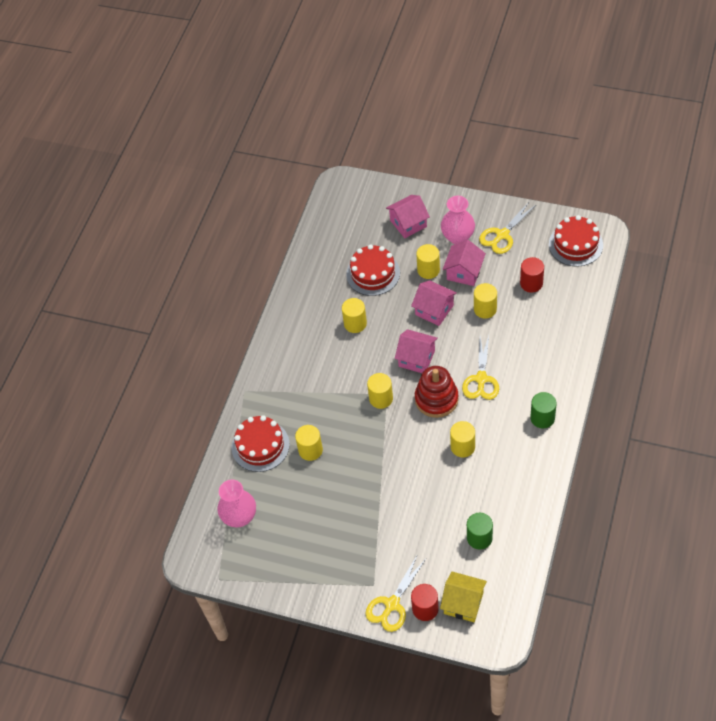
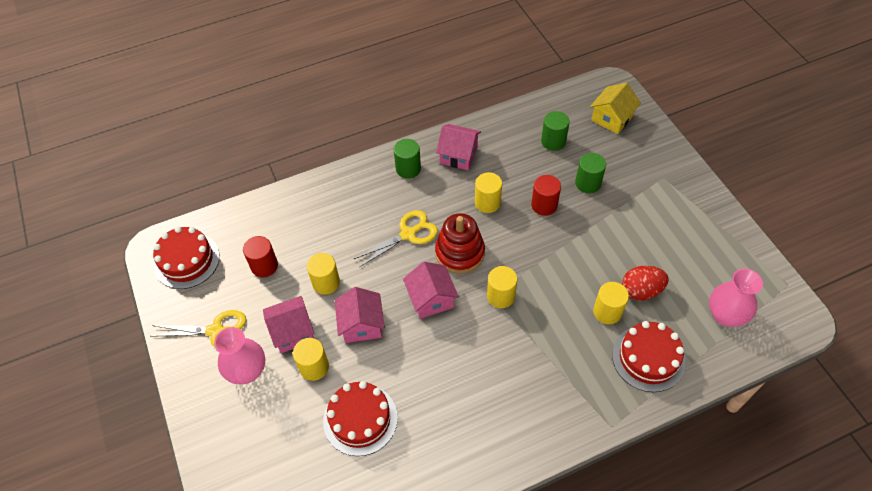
camera: 135 degrees left, 0 degrees up
yellow cylinder [342,298,367,333] -> none
yellow scissors [366,554,426,632] -> none
pink house [386,195,430,238] -> pink house moved to [436,124,481,170]
red cylinder [411,584,439,621] -> red cylinder moved to [531,175,561,216]
yellow house [440,572,487,622] -> yellow house turned 60 degrees clockwise [590,82,641,134]
none -> green cylinder [575,153,606,193]
none -> red egg [622,266,669,300]

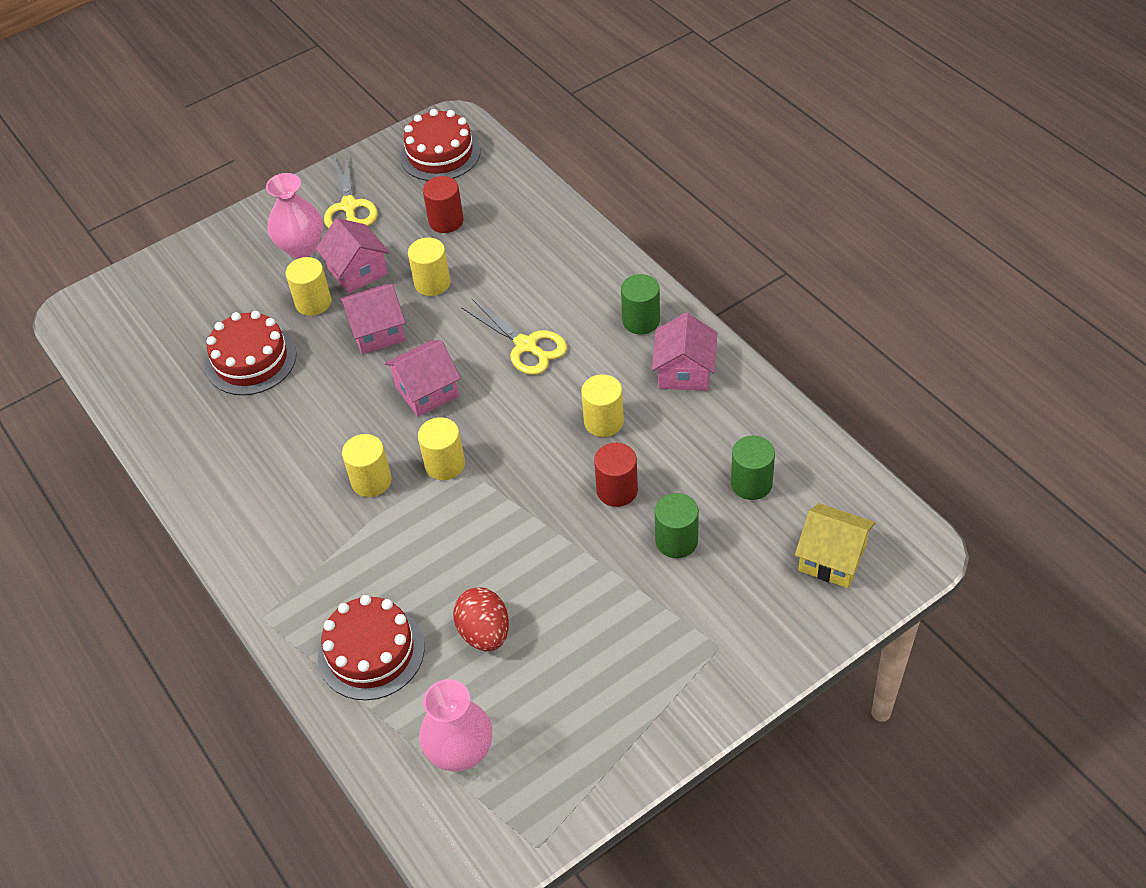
camera: 80 degrees right, 5 degrees down
red stacking toy [435,213,485,274] -> none
yellow cylinder [593,282,629,324] -> yellow cylinder moved to [342,434,392,497]

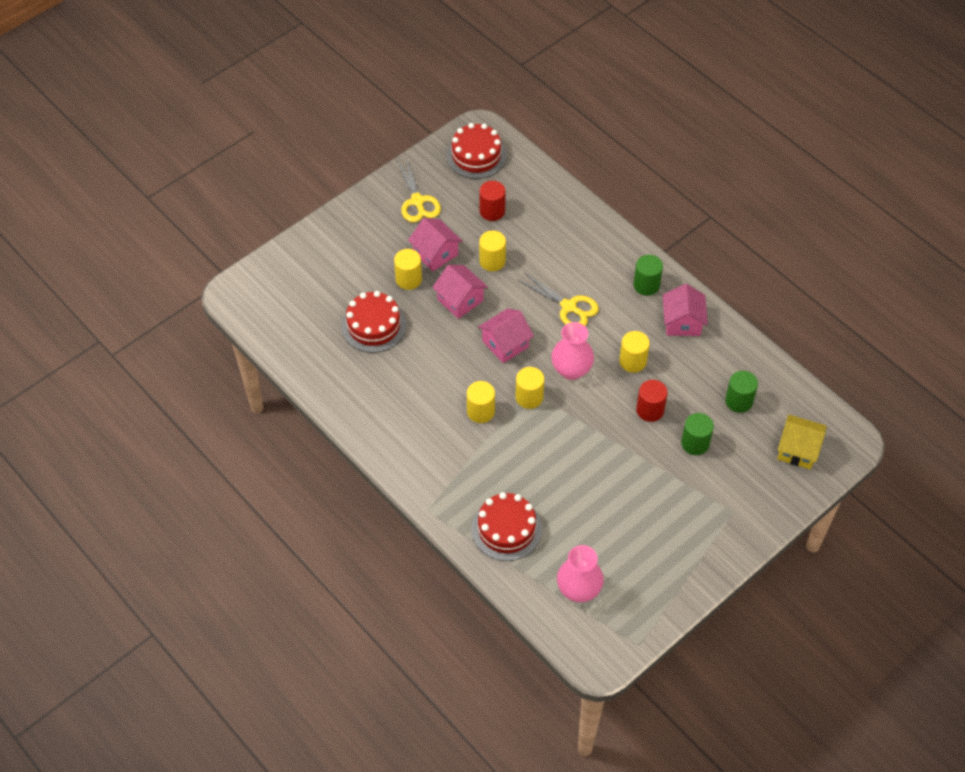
camera: 10 degrees left, 5 degrees up
pink vase [266,173,323,258] -> pink vase moved to [551,322,594,380]
pink house [339,283,405,354] -> pink house turned 75 degrees clockwise [432,265,488,319]
red egg [453,587,509,651] -> none

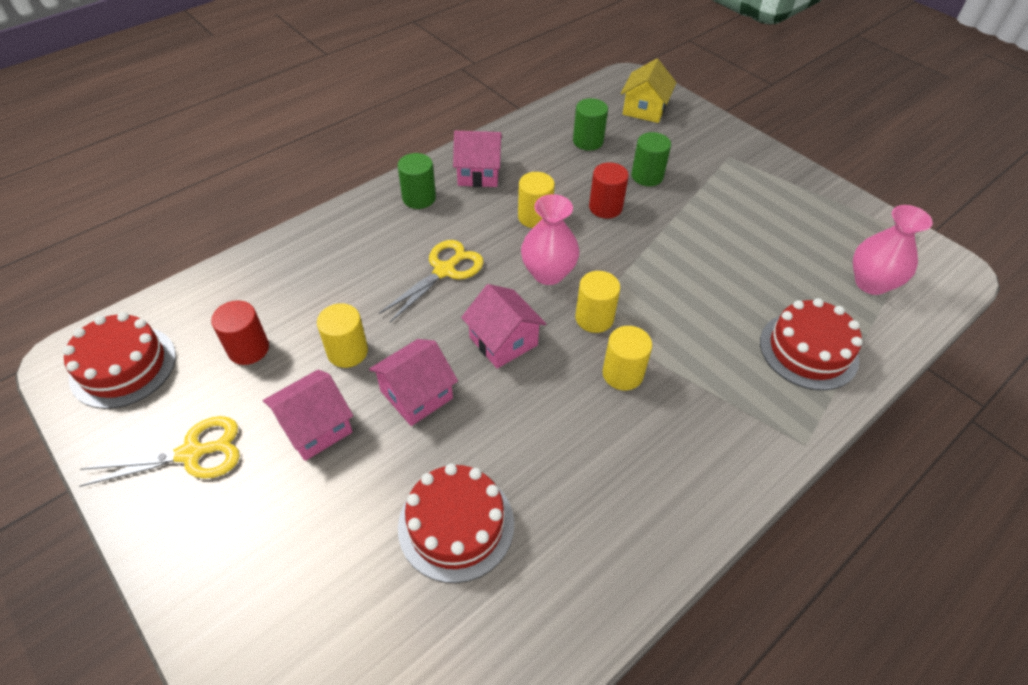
camera: 90 degrees left, 5 degrees down
yellow cylinder [394,249,422,290] -> none

